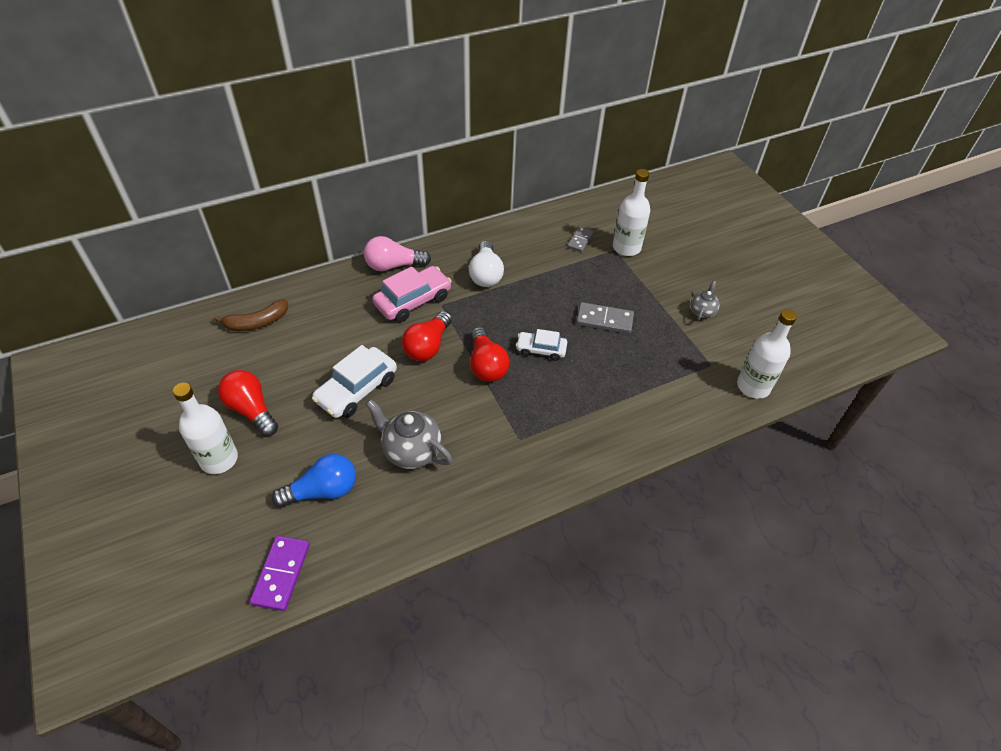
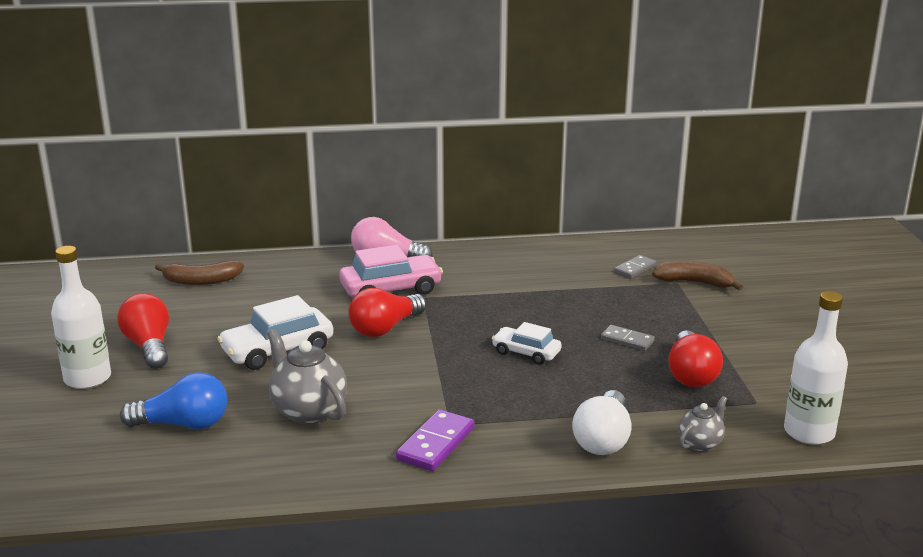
camera: 20 degrees right, 25 degrees down
purple domino [250,536,310,611] -> purple domino moved to [396,409,474,471]
white light bulb [469,241,504,287] -> white light bulb moved to [572,390,631,455]
red light bulb [470,327,509,382] -> red light bulb moved to [668,330,723,387]
grey domino [576,302,634,334] -> grey domino [601,325,655,351], size x0.65
white bottle [613,169,650,256] -> brown banana [652,261,743,290]
grey teapot [690,281,720,321] -> grey teapot moved to [678,396,727,452]

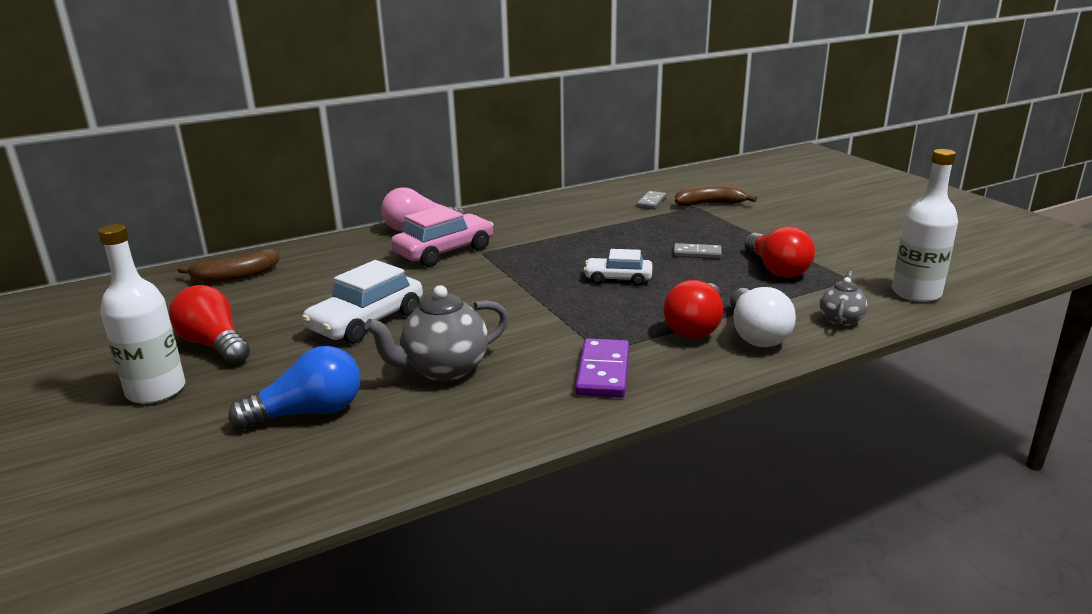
camera: 20 degrees left, 0 degrees up
grey teapot [267,329,347,424] -> grey teapot turned 60 degrees counterclockwise [364,285,509,382]
red light bulb [348,288,426,337] -> red light bulb moved to [663,280,723,339]

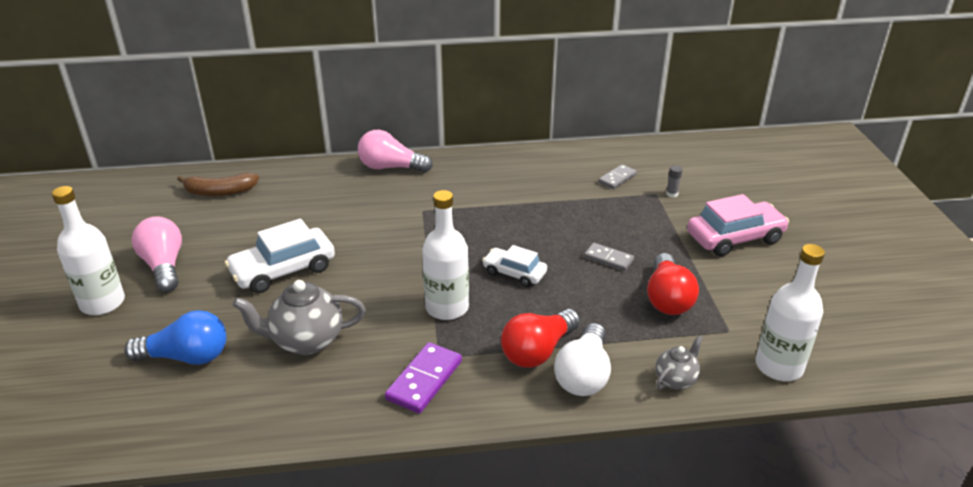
camera: 20 degrees right, 10 degrees up
red light bulb [169,285,250,365] -> pink light bulb [132,217,182,292]
pink car [391,205,494,267] -> pink car moved to [687,194,789,256]
brown banana [675,185,757,206] -> grey glue stick [666,165,682,198]
none -> white bottle [422,190,469,320]

